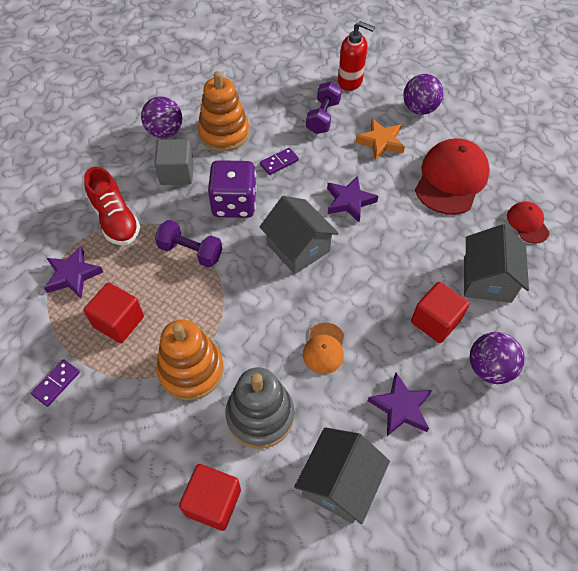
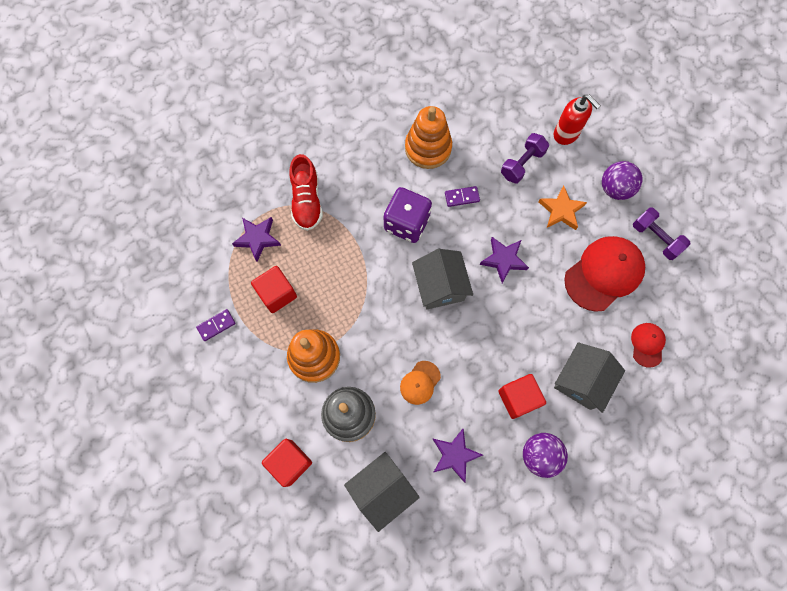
camera: 25 degrees right, 15 degrees up
purple ball [141,96,182,138] -> none
grey cube [154,139,194,185] -> none
purple dumbbell [155,220,222,268] -> purple dumbbell moved to [633,207,690,260]

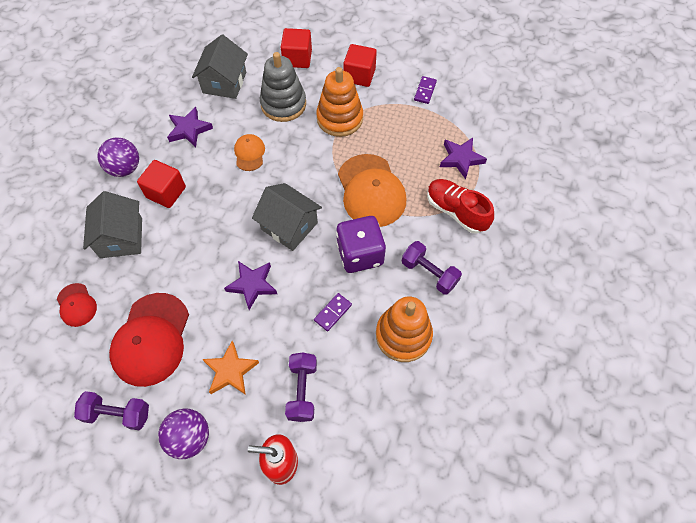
camera: 140 degrees right, 10 degrees down
red cube [251,266,297,313] -> red cube moved to [344,44,377,87]
none -> orange cap [338,154,406,227]
none -> purple dumbbell [402,241,462,295]

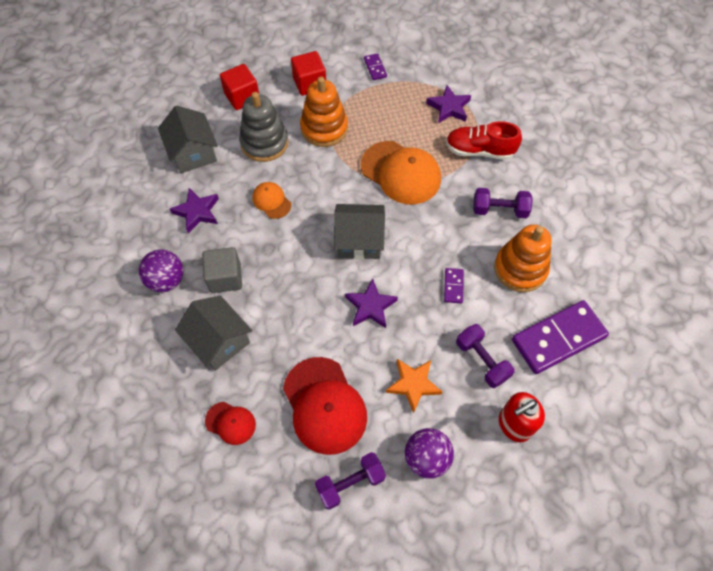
camera: 35 degrees left, 0 degrees up
red cube [137,160,186,208] -> grey cube [202,247,242,293]
purple dice [336,216,386,273] -> none
none -> purple domino [512,300,609,374]

